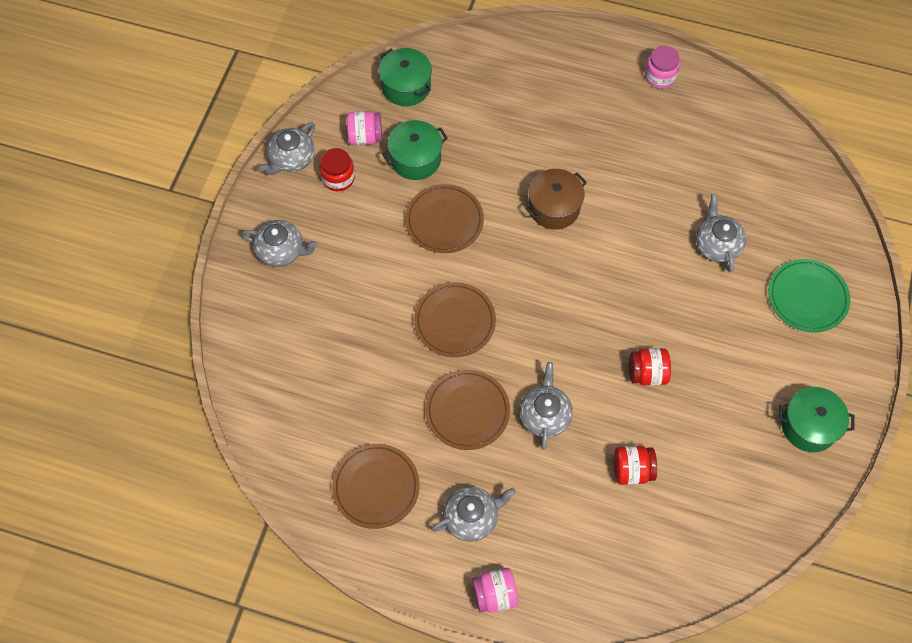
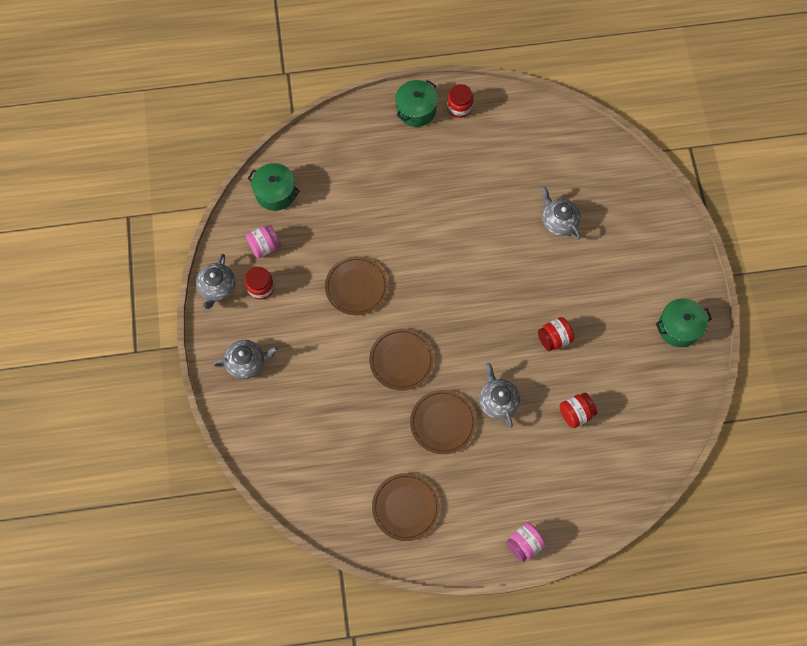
camera: 25 degrees left, 5 degrees up
green pot [382,120,448,180] -> green pot moved to [395,80,438,127]
grey teapot [431,486,516,542] -> none
brown pot [525,169,587,230] -> none
pink jar [645,46,680,88] -> red jar [447,84,474,118]
green plate [768,259,850,333] -> none

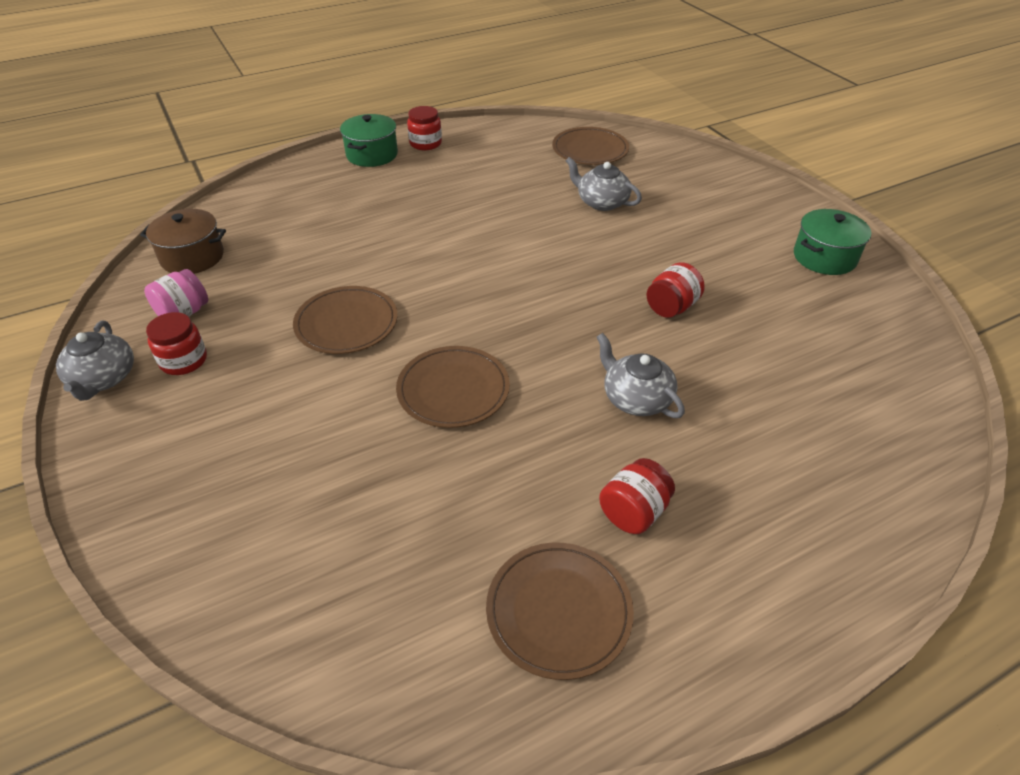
camera: 20 degrees left, 25 degrees down
grey teapot [213,340,278,379] -> none
green pot [248,163,300,211] -> brown pot [140,209,226,274]
brown plate [410,390,476,454] -> brown plate moved to [552,127,629,165]
pink jar [506,523,546,562] -> none
red jar [560,393,597,428] -> red jar moved to [599,458,675,534]

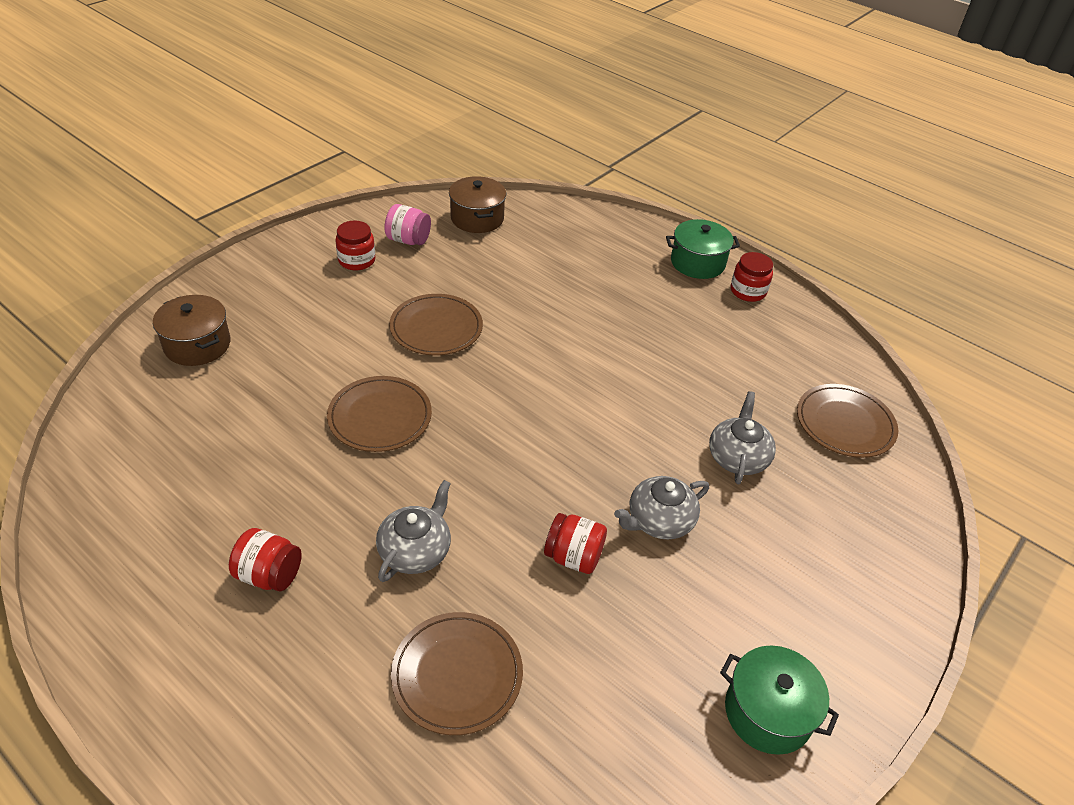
camera: 65 degrees right, 0 degrees up
grey teapot [56,320,134,401] -> grey teapot moved to [614,476,709,539]
brown plate [486,542,634,680] -> brown plate moved to [391,612,523,735]
none -> brown pot [153,295,230,366]

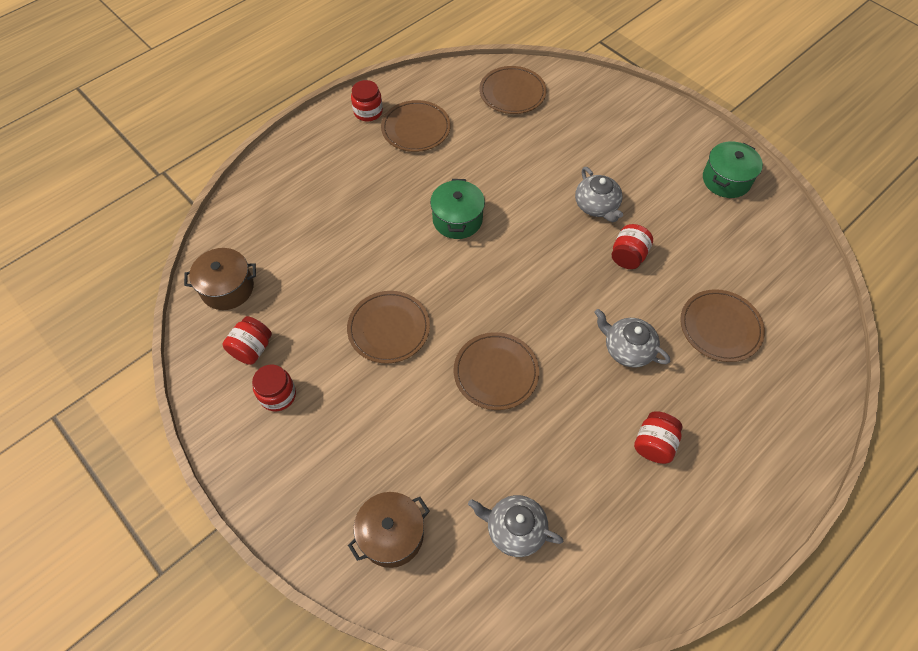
camera: 80 degrees left, 15 degrees up
pink jar [384,204,431,245] -> red jar [223,316,272,365]
green pot [666,219,740,279] -> green pot moved to [430,179,485,239]
grey teapot [709,391,776,484] -> grey teapot moved to [468,495,563,557]
none -> brown plate [381,100,451,152]

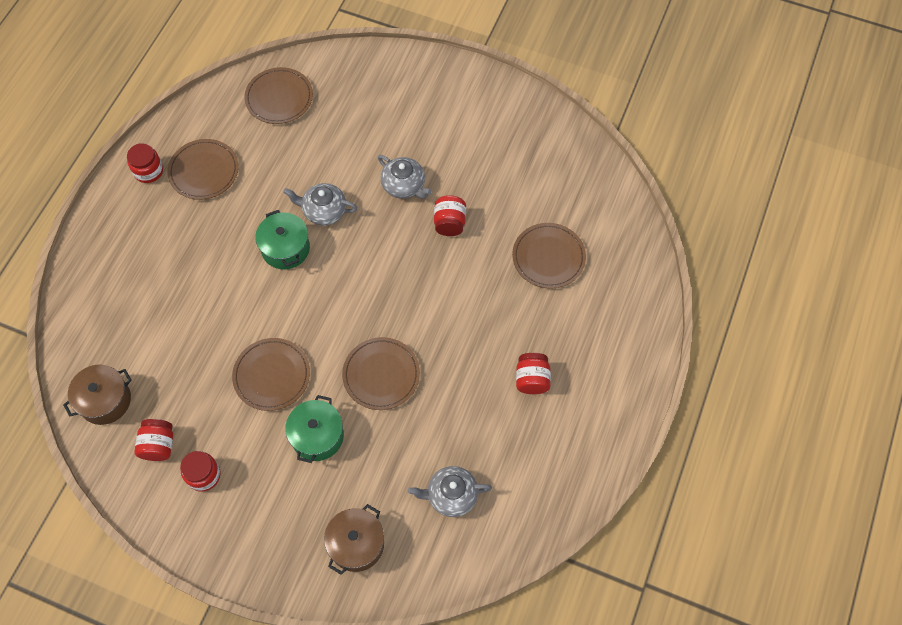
camera: 25 degrees left, 5 degrees up
grey teapot [594,309,670,368] -> grey teapot moved to [283,183,358,225]
green pot [703,141,763,198] -> green pot moved to [285,395,344,463]

